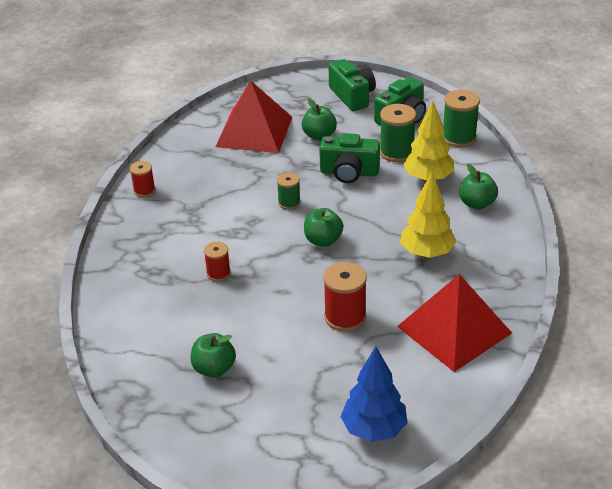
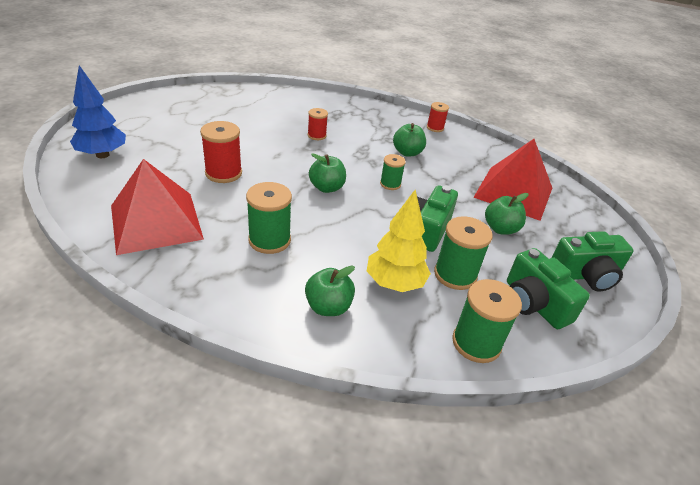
camera: 100 degrees right, 0 degrees up
green apple [191,333,236,377] -> green apple moved to [393,123,426,157]
yellow tree [400,173,456,258] -> green spool [246,182,292,254]

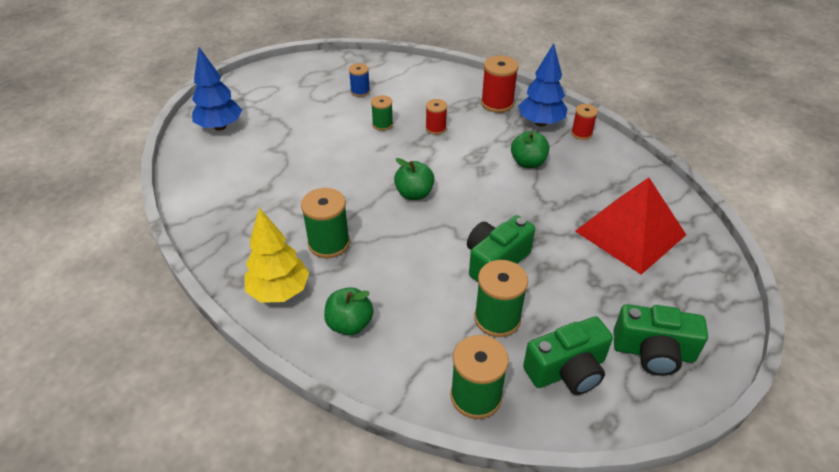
camera: 25 degrees right, 5 degrees up
red pyramid [111,159,204,255] -> none
red spool [200,121,242,183] -> red spool moved to [481,56,519,113]
yellow tree [367,190,431,292] -> yellow tree moved to [245,208,309,303]
green spool [380,154,406,190] -> green spool moved to [371,95,393,131]
green apple [485,193,529,235] -> none
green camera [507,248,590,329] -> green camera turned 105 degrees counterclockwise [523,316,613,395]
none -> blue spool [349,63,370,97]
none -> blue tree [518,43,568,127]

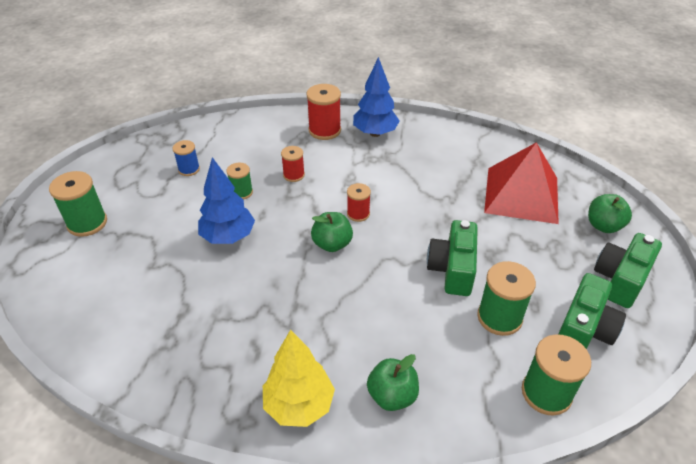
camera: 35 degrees left, 0 degrees up
blue tree [192,47,242,131] -> blue tree moved to [198,157,255,244]
green spool [301,188,350,258] -> green spool moved to [49,171,107,237]
green apple [511,131,549,168] -> green apple moved to [588,194,632,233]
red spool [571,104,598,140] -> red spool moved to [347,183,371,222]
green camera [613,304,708,376] -> green camera turned 150 degrees clockwise [594,233,662,308]

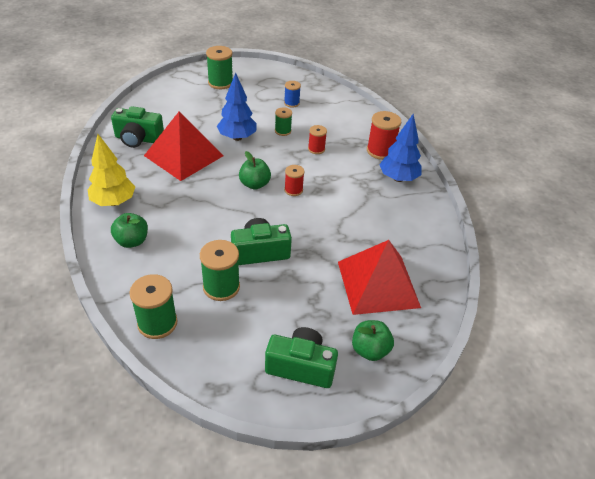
camera: 65 degrees right, 0 degrees up
green camera [558,273,626,349] -> green camera moved to [111,106,164,148]
none -> red pyramid [144,112,223,181]

